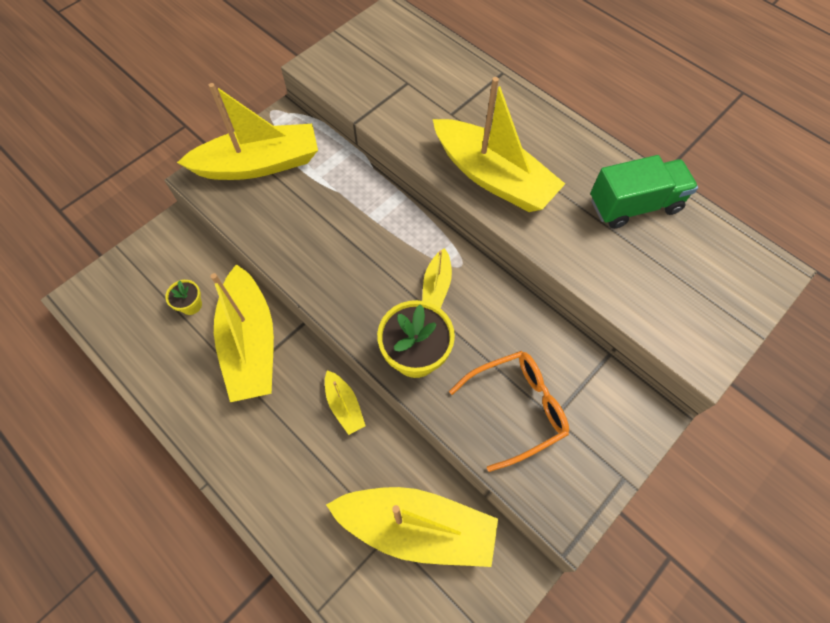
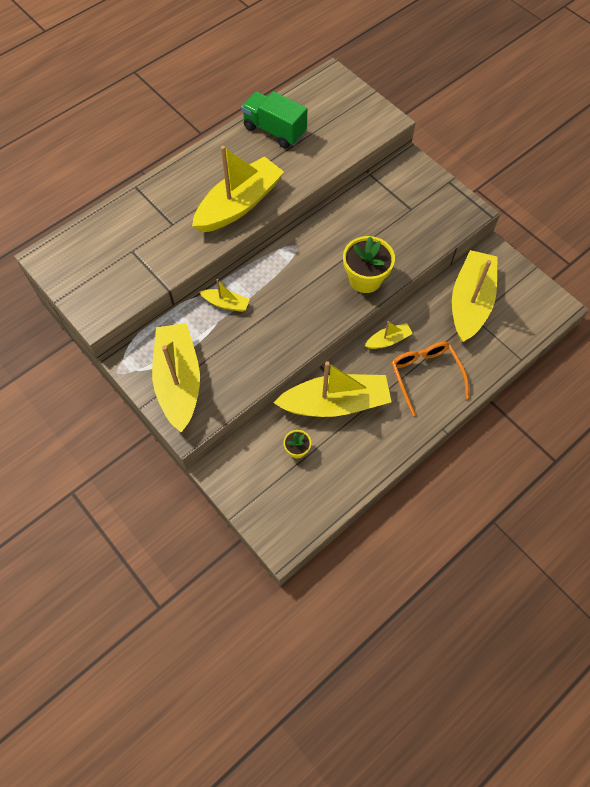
camera: 85 degrees left, 0 degrees up
yellow boat [422,248,452,308] -> yellow boat moved to [199,279,250,312]
orange glasses [449,351,569,472] -> orange glasses moved to [391,342,469,416]
green truck [590,155,698,229] -> green truck turned 45 degrees counterclockwise [241,91,307,148]

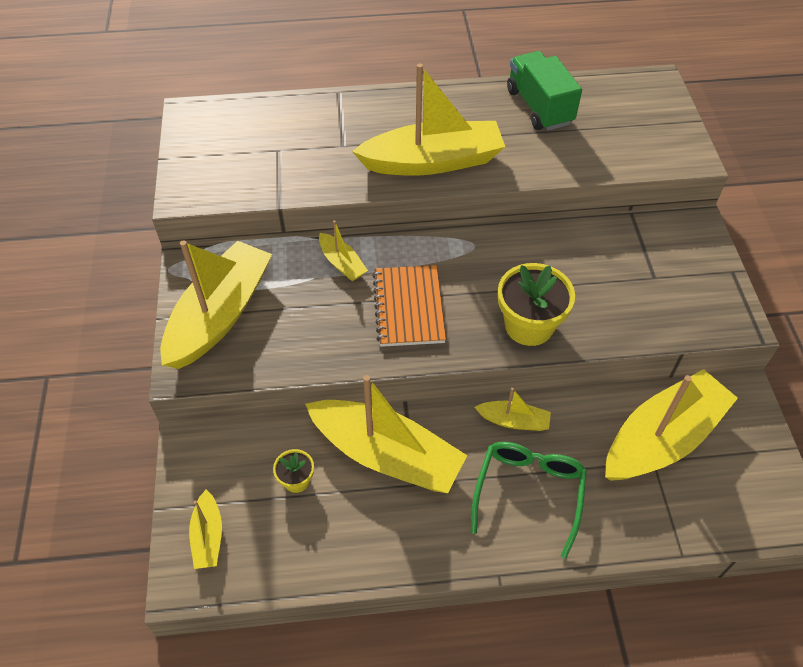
camera: 35 degrees right, 10 degrees down
orange glasses [391,342,469,416] -> green glasses [471,442,587,559]
none -> yellow boat [189,490,222,569]
none -> orange notebook [373,265,446,347]

